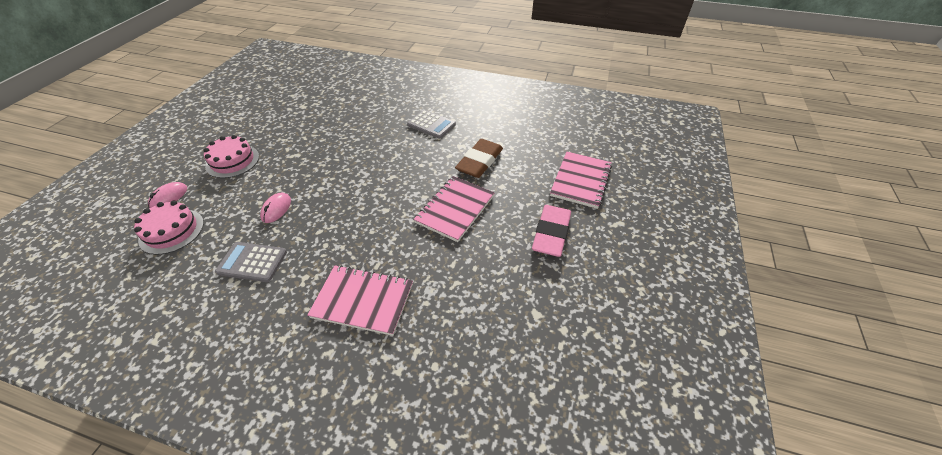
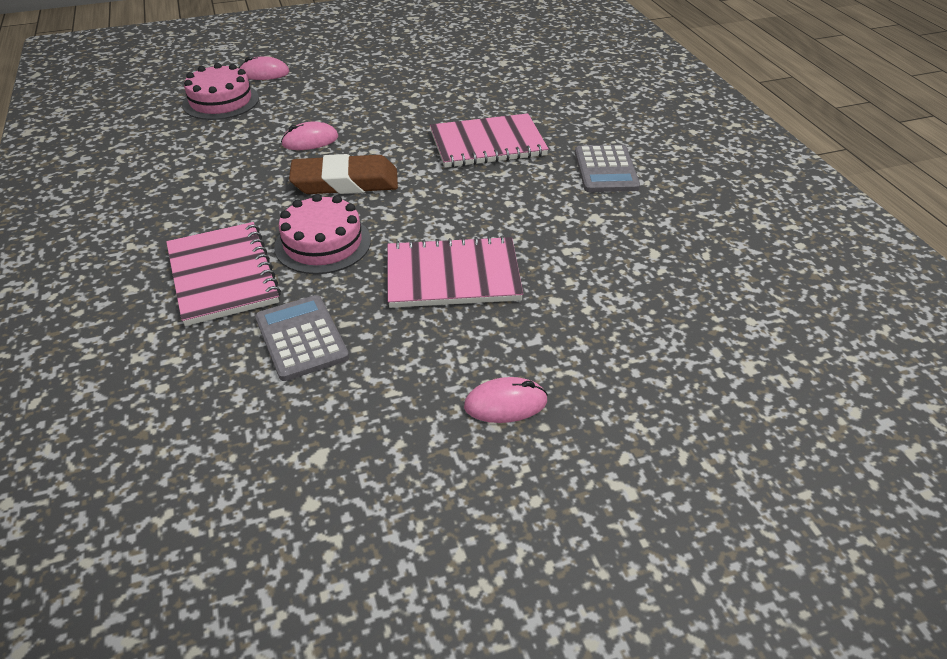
camera: 55 degrees right, 5 degrees down
pink cake [203,135,259,178] -> pink cake moved to [274,194,371,274]
grey calculator [215,242,287,282] -> grey calculator moved to [255,295,349,381]
brown eraser [455,139,503,178] -> brown eraser moved to [289,154,398,194]
pink eraser [532,205,571,257] -> pink mouse [464,377,548,423]
pink notebook [550,152,612,209] -> pink notebook moved to [430,113,549,168]

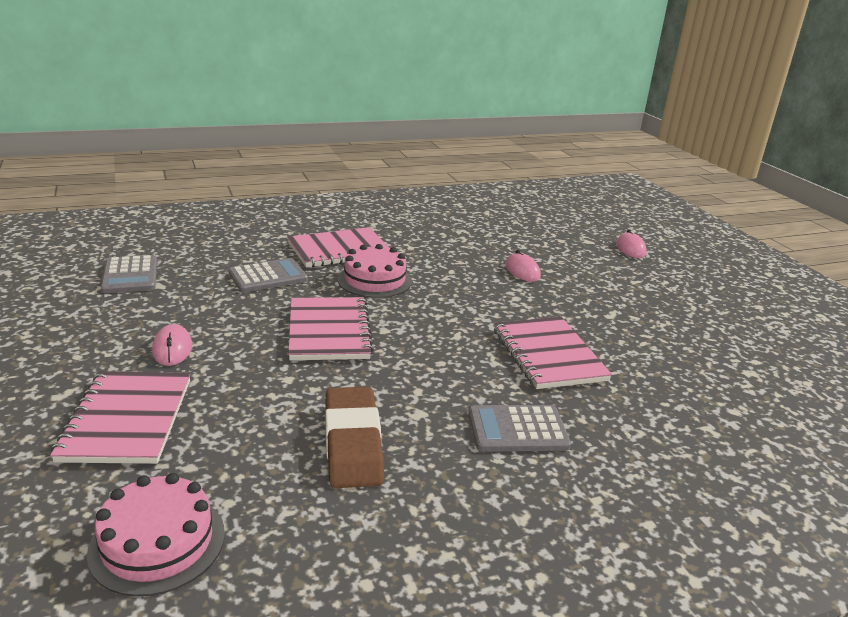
camera: 85 degrees right, 15 degrees down
pink cake [182,63,259,120] -> pink cake moved to [87,473,225,597]
brown eraser [289,154,398,194] -> brown eraser moved to [325,387,384,488]
none -> pink notebook [50,371,190,464]
none -> grey calculator [101,255,157,293]

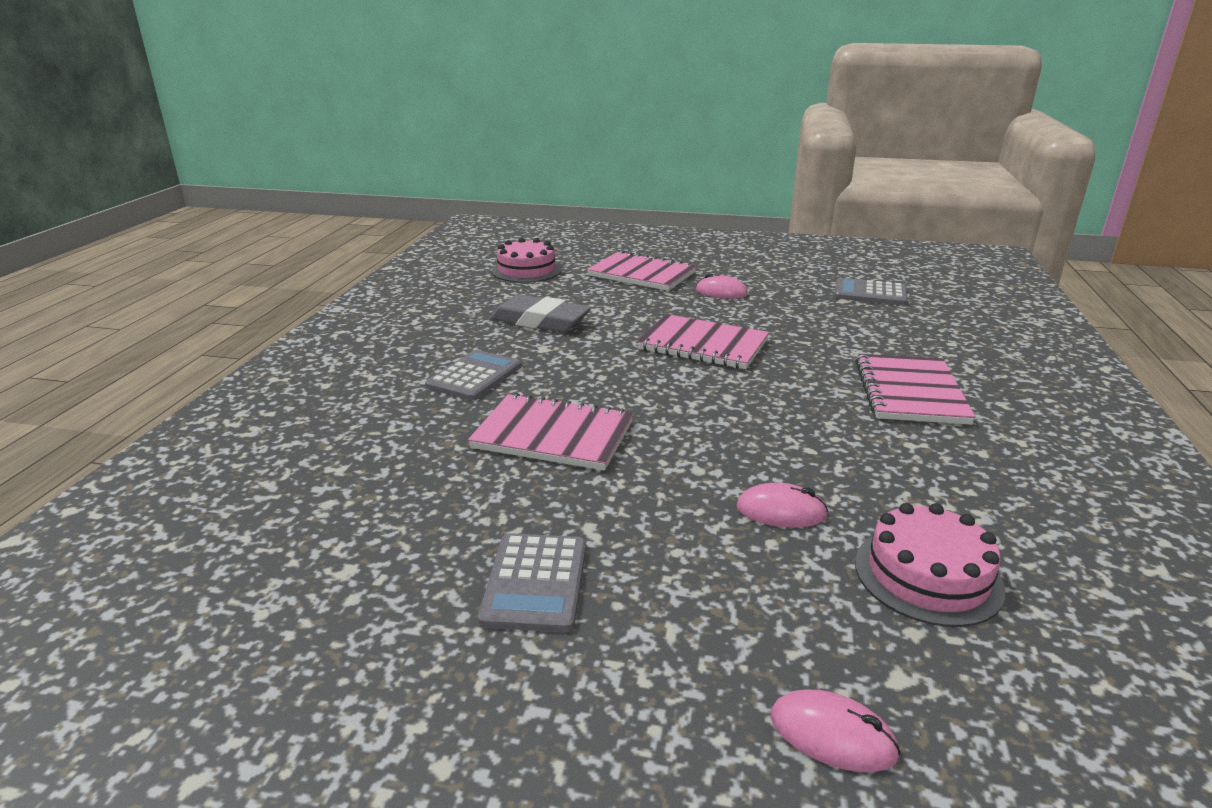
camera: 125 degrees right, 0 degrees up
grey calculator [229,258,308,292] -> grey calculator moved to [478,533,586,632]
brown eraser [325,387,384,488] -> grey eraser [490,294,591,333]
pink cake [338,244,412,298] -> pink cake moved to [855,503,1005,627]

